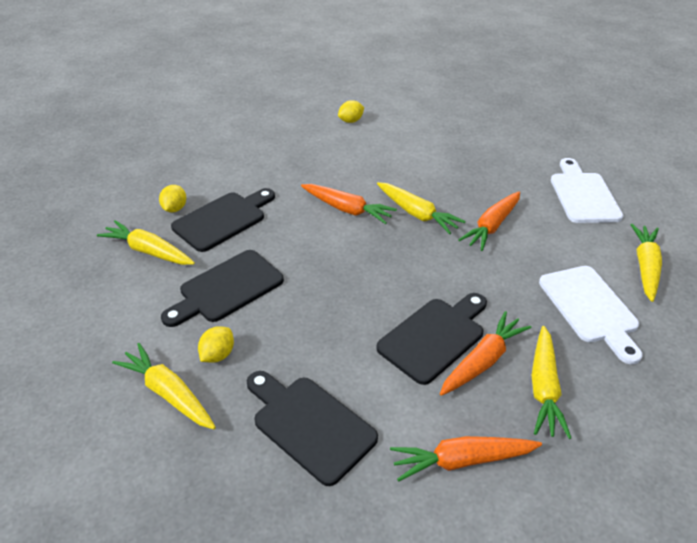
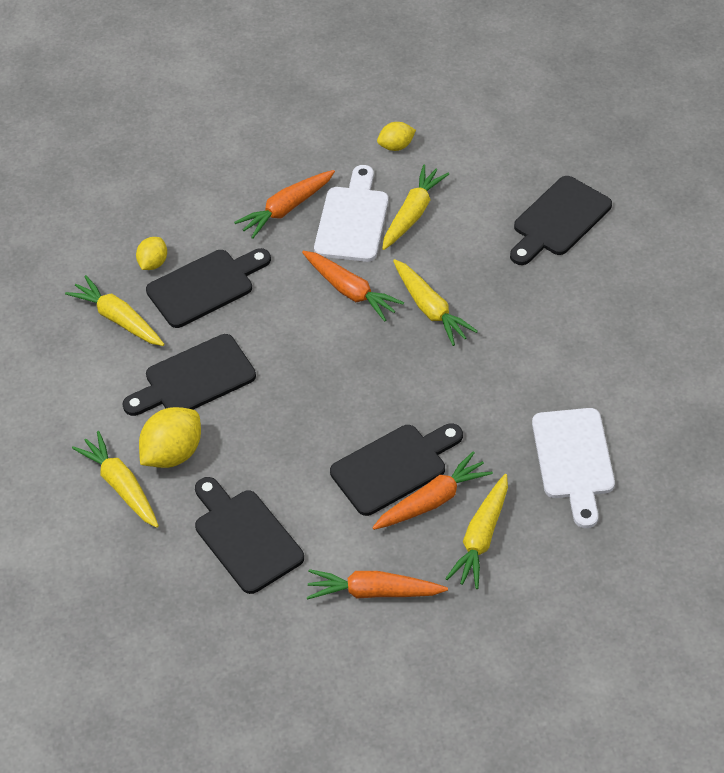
camera: 15 degrees right, 10 degrees up
yellow lemon [198,326,234,363] -> yellow lemon [139,407,201,468], size x1.70
orange carrot [458,191,520,251] -> orange carrot moved to [234,170,335,239]
white cutting board [551,158,624,223] -> white cutting board moved to [314,165,388,262]
yellow carrot [630,224,662,302] -> yellow carrot moved to [382,165,449,250]
none -> black cutting board [510,176,612,265]

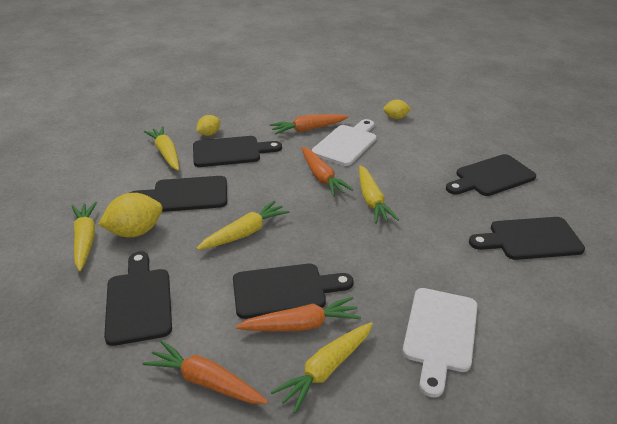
camera: 20 degrees right, 15 degrees down
yellow carrot [382,165,449,250] -> yellow carrot moved to [196,200,289,250]
none -> black cutting board [469,217,585,260]

